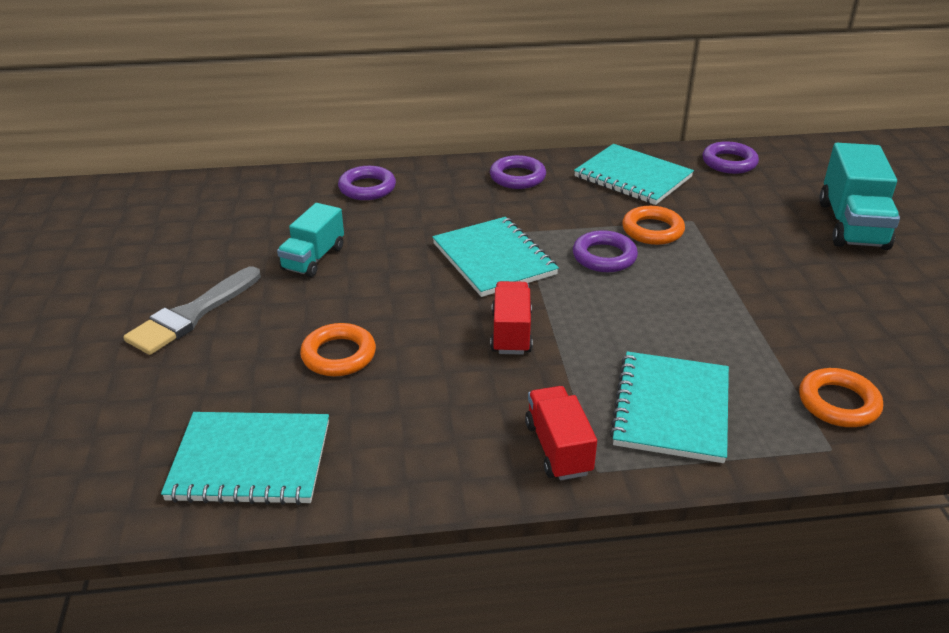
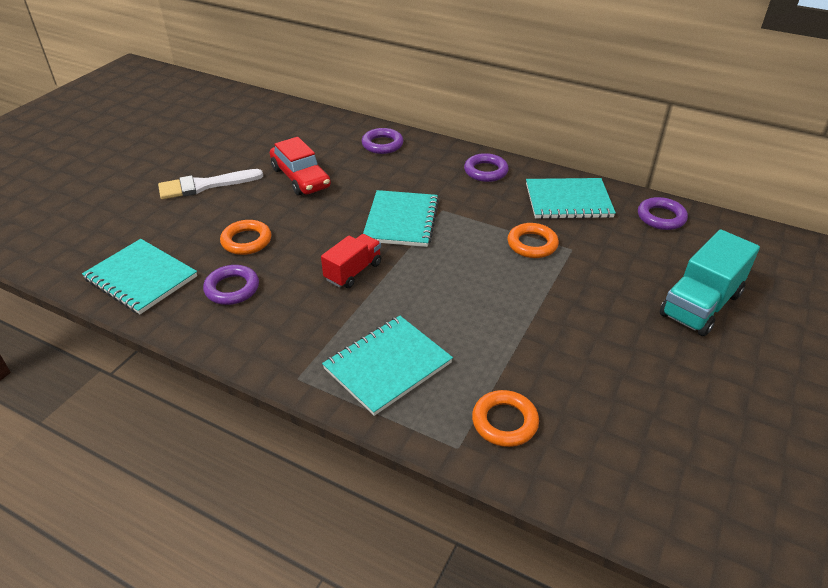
camera: 35 degrees right, 5 degrees up
grey brush [124,266,261,355] -> white brush [158,169,263,199]
turquoise truck [277,203,344,277] -> red car [270,137,331,195]
red truck [525,386,597,480] -> none
purple ring [573,230,638,272] -> purple ring moved to [203,265,259,305]
turquoise notebook [574,144,694,205] -> turquoise notebook turned 75 degrees counterclockwise [526,178,616,219]

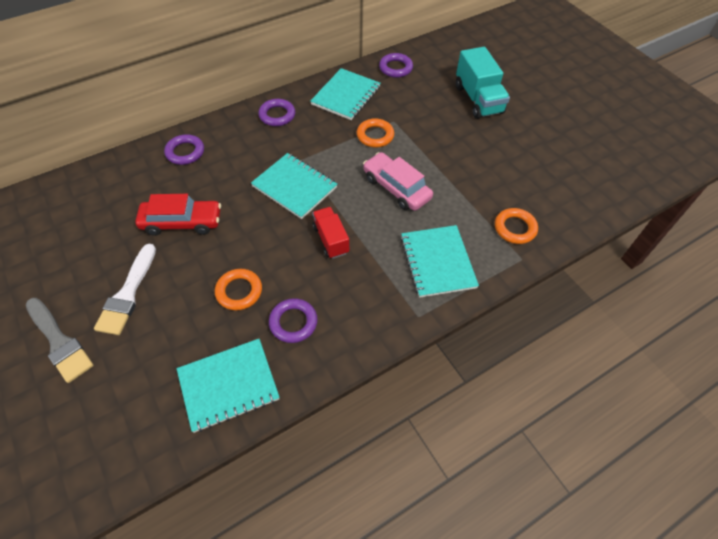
camera: 60 degrees left, 15 degrees up
none -> grey brush [26,298,94,383]
none -> pink car [363,152,433,211]

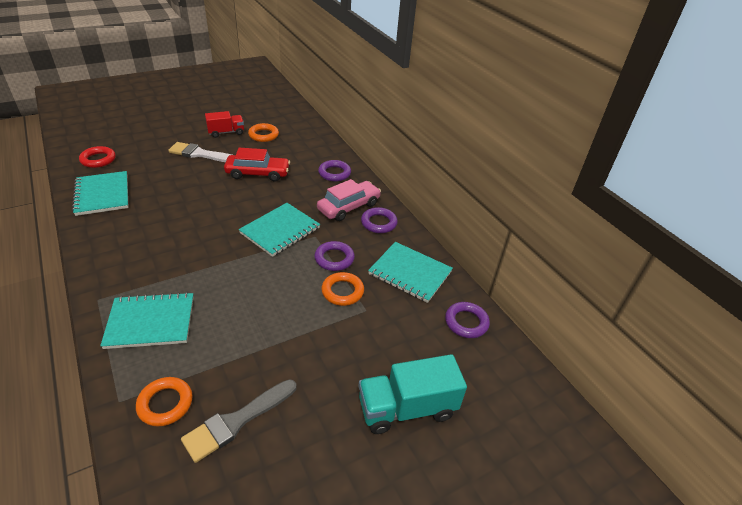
camera: 90 degrees right, 15 degrees down
grey brush [26,298,94,383] -> grey brush moved to [181,379,297,463]
red car [135,194,221,236] -> red car turned 90 degrees counterclockwise [224,148,290,182]
orange ring [215,269,262,311] -> orange ring moved to [248,123,279,142]
purple ring [269,298,318,343] -> purple ring moved to [315,241,355,271]
red truck [312,207,349,259] -> red truck moved to [205,111,244,138]
pink car [363,152,433,211] -> pink car moved to [317,179,381,221]
none -> red ring [79,146,116,168]

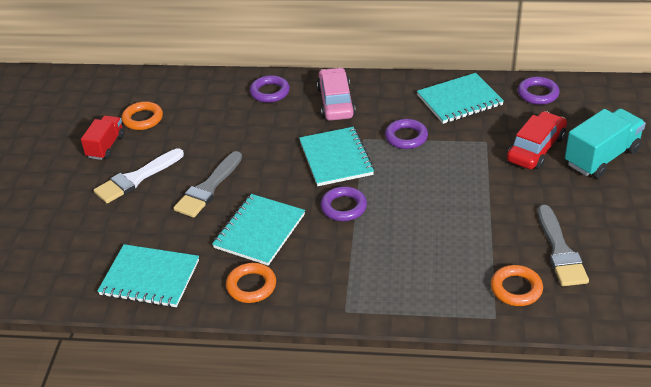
camera: 50 degrees left, 0 degrees up
red ring [79,146,116,168] -> none
turquoise notebook [100,292,194,349] -> turquoise notebook moved to [212,194,305,266]
red car [224,148,290,182] -> red car moved to [507,111,567,169]
orange ring [321,272,364,306] -> orange ring moved to [226,263,276,303]
turquoise truck [359,354,467,434] -> turquoise truck turned 150 degrees counterclockwise [565,108,646,179]
purple ring [361,207,398,233] -> purple ring moved to [320,186,367,221]
none -> grey brush [174,151,242,218]

